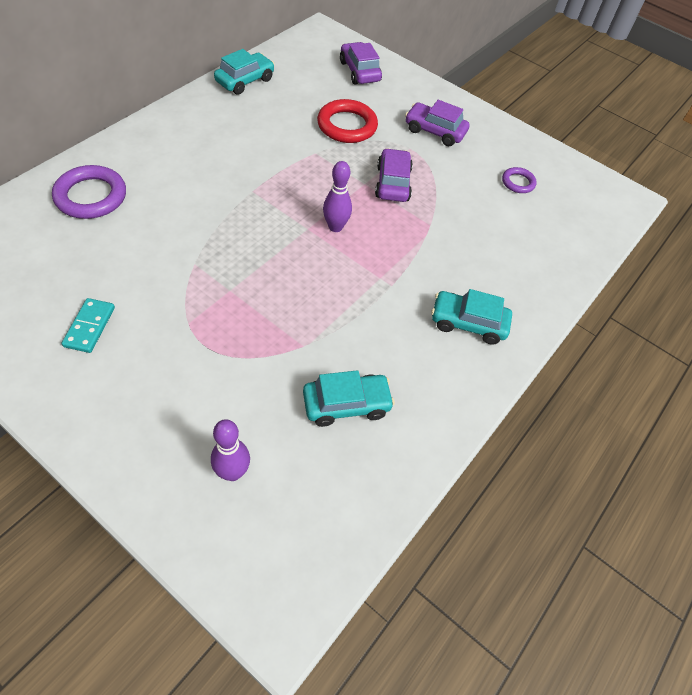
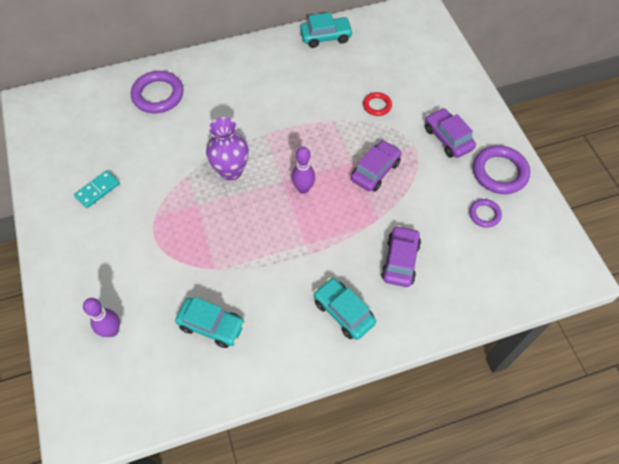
camera: 40 degrees right, 5 degrees up
red ring [317,99,378,143] -> red ring [363,92,392,116], size x0.55
purple car [340,42,382,84] -> purple car moved to [381,225,421,287]
none -> purple vase [206,117,249,181]
none -> purple ring [473,145,530,194]

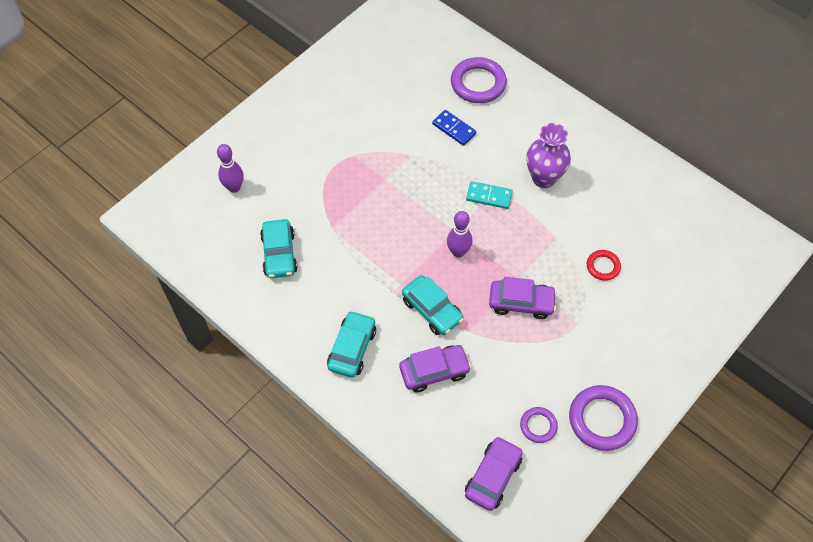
camera: 60 degrees right, 0 degrees up
turquoise domino [74,170,120,208] -> turquoise domino moved to [466,181,513,209]
purple vase [206,117,249,181] -> purple vase moved to [526,123,571,188]
turquoise car [300,12,353,48] -> turquoise car moved to [402,275,464,335]
purple car [425,108,476,158] -> purple car moved to [465,436,523,511]
none -> blue domino [432,110,476,146]

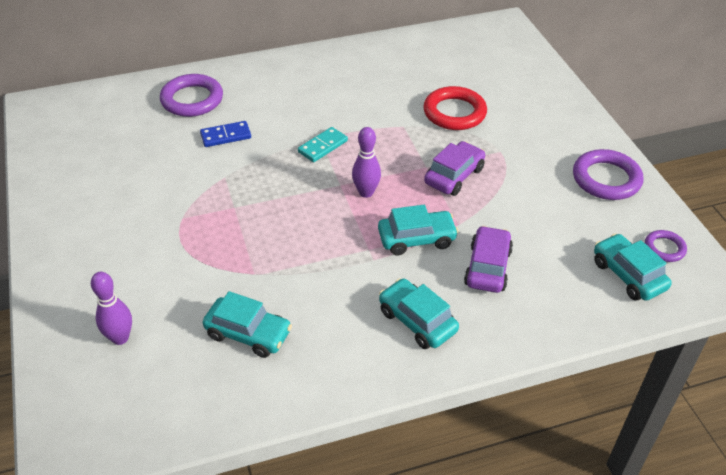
camera: 60 degrees left, 15 degrees down
purple car [465,436,523,511] -> turquoise car [594,233,672,301]
purple ring [520,407,558,443] -> purple ring moved to [645,230,687,262]
purple vase [526,123,571,188] -> none
red ring [587,250,621,281] -> red ring [423,86,487,130], size x1.82

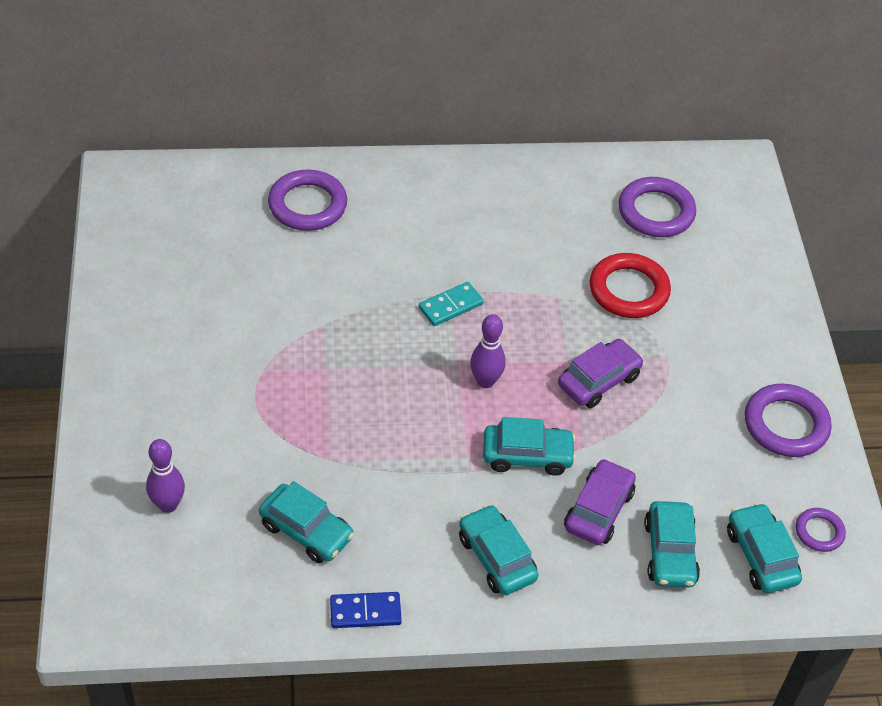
camera: 10 degrees right, 5 degrees up
blue domino [200,121,251,147] -> blue domino moved to [330,592,402,628]
none -> purple ring [618,177,696,237]
none -> turquoise car [644,501,700,587]

